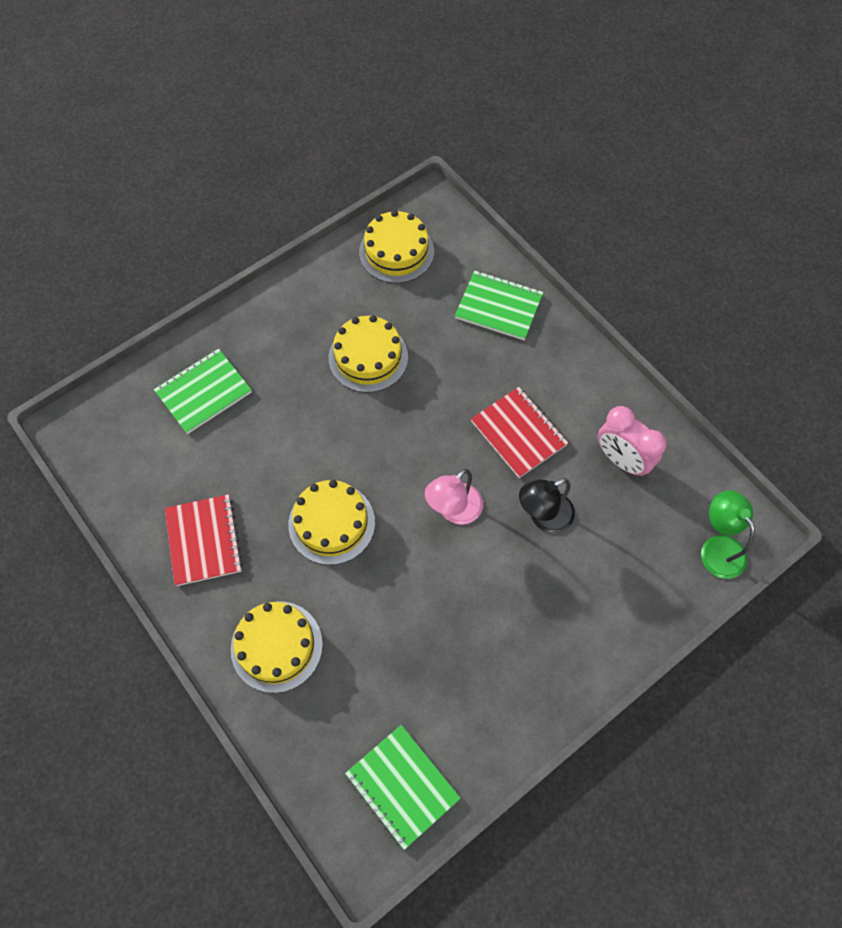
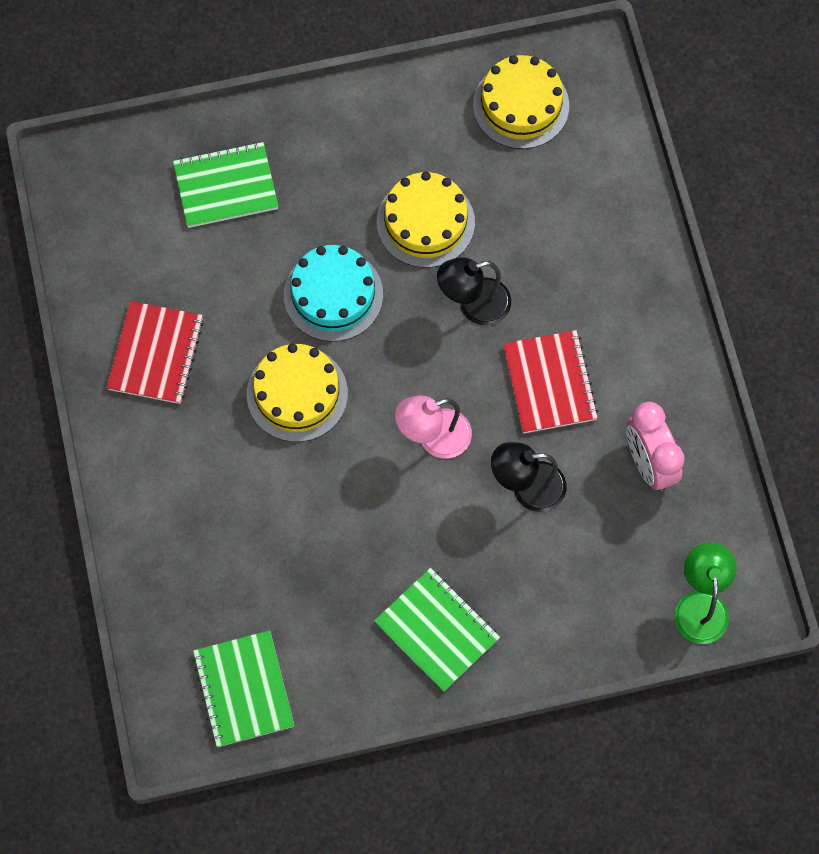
camera: 25 degrees right, 5 degrees up
yellow cake [231,601,323,693] -> none
green notebook [455,270,543,340] -> green notebook moved to [374,568,500,692]
none -> turquoise cake [284,245,383,342]
none -> black lamp [437,257,511,325]

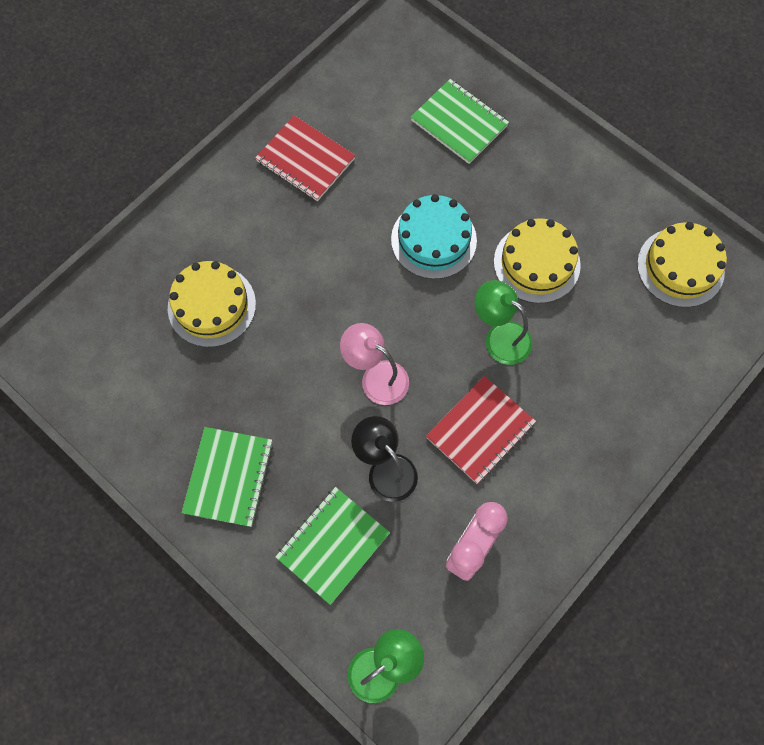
camera: 55 degrees right, 0 degrees up
red notebook [107,301,204,404] -> red notebook turned 60 degrees clockwise [255,115,356,201]
green notebook [193,630,295,747] -> green notebook moved to [275,487,390,605]
yellow cake [247,344,348,442] -> yellow cake moved to [168,261,256,347]
black lamp [437,257,511,325] -> green lamp [474,280,532,365]

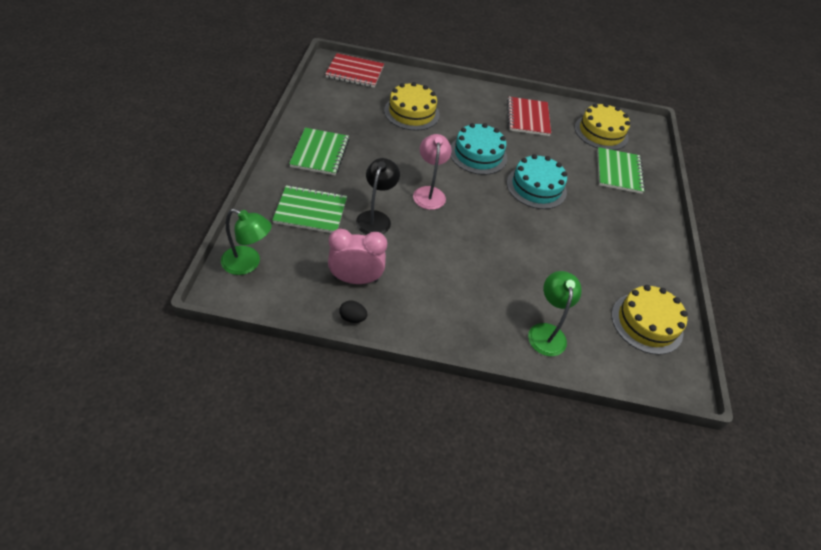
camera: 50 degrees right, 20 degrees down
green notebook [182,427,273,527] -> green notebook turned 60 degrees counterclockwise [289,128,349,175]
red notebook [426,376,536,484] -> red notebook moved to [325,53,384,88]
green lamp [474,280,532,365] -> green lamp moved to [528,271,582,356]
yellow cake [494,218,581,303] -> yellow cake moved to [575,103,630,150]
none -> black egg [339,301,368,323]
none -> turquoise cake [450,123,507,175]

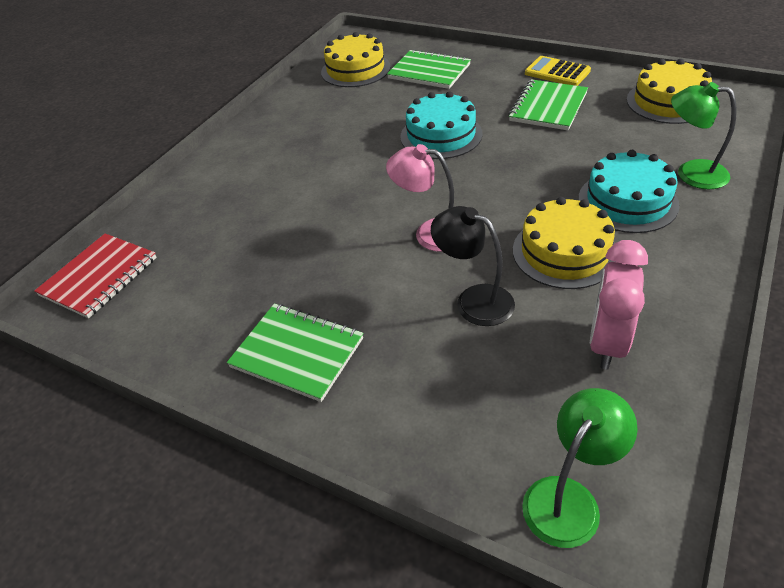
camera: 60 degrees left, 5 degrees down
green notebook [273,185,347,233] -> green notebook moved to [508,79,588,130]
black egg [339,301,368,323] -> none
yellow cake [384,82,440,131] -> yellow cake moved to [513,197,615,289]
turquoise cake [450,123,507,175] -> turquoise cake moved to [579,150,680,233]
red notebook [507,97,551,136] -> none
none -> yellow calculator [525,56,591,86]

